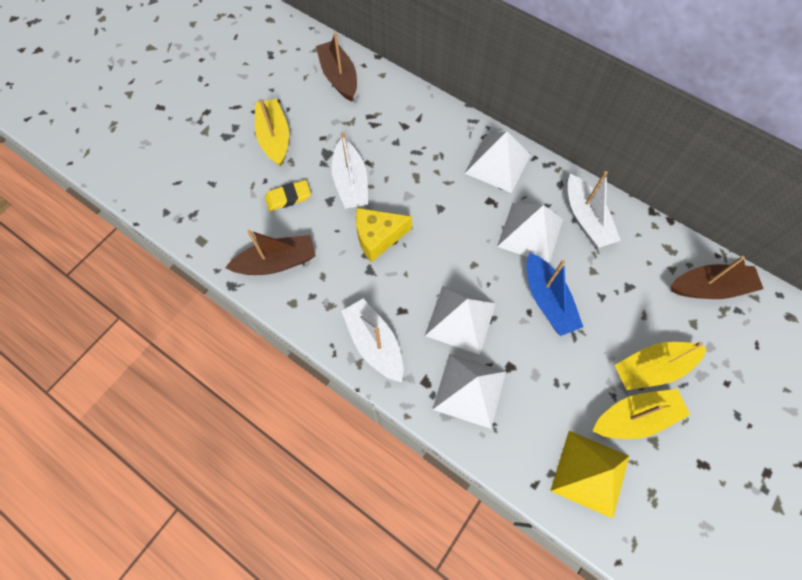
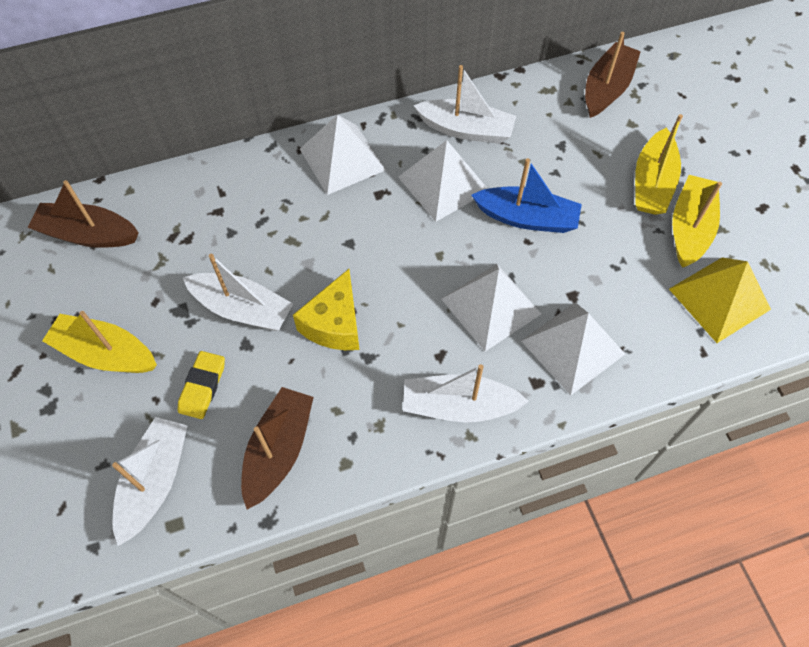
camera: 55 degrees left, 5 degrees down
none -> white boat [112,417,188,546]

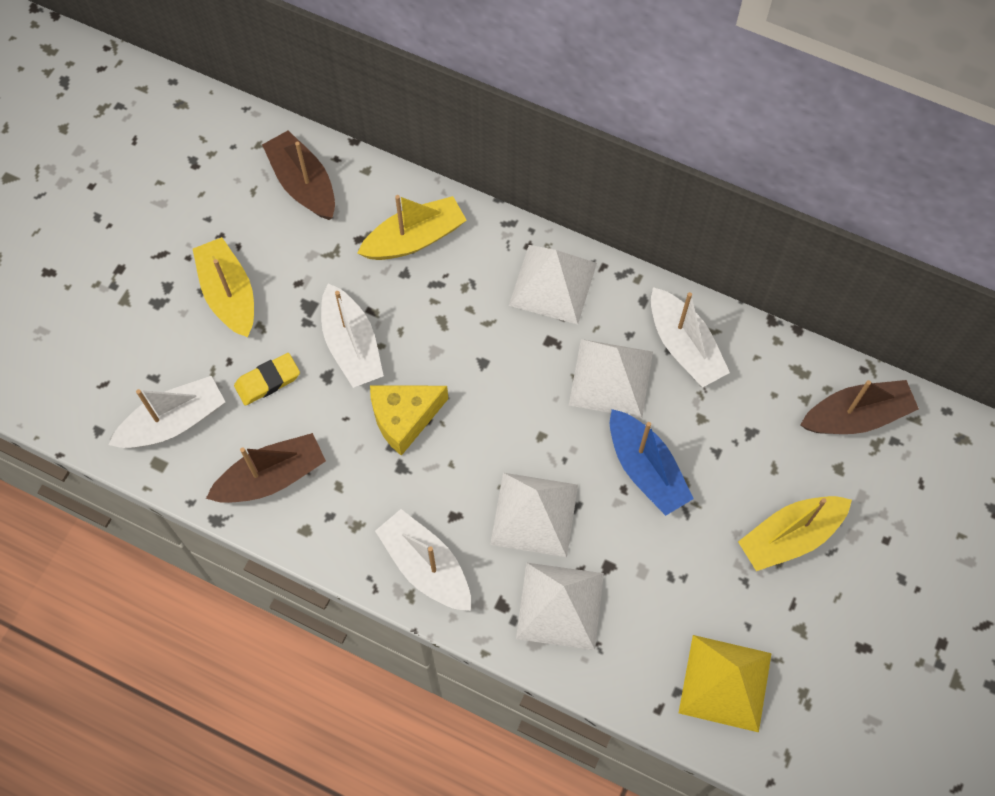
camera: 45 degrees right, 5 degrees up
yellow boat [672,175,722,268] -> yellow boat moved to [357,195,467,260]

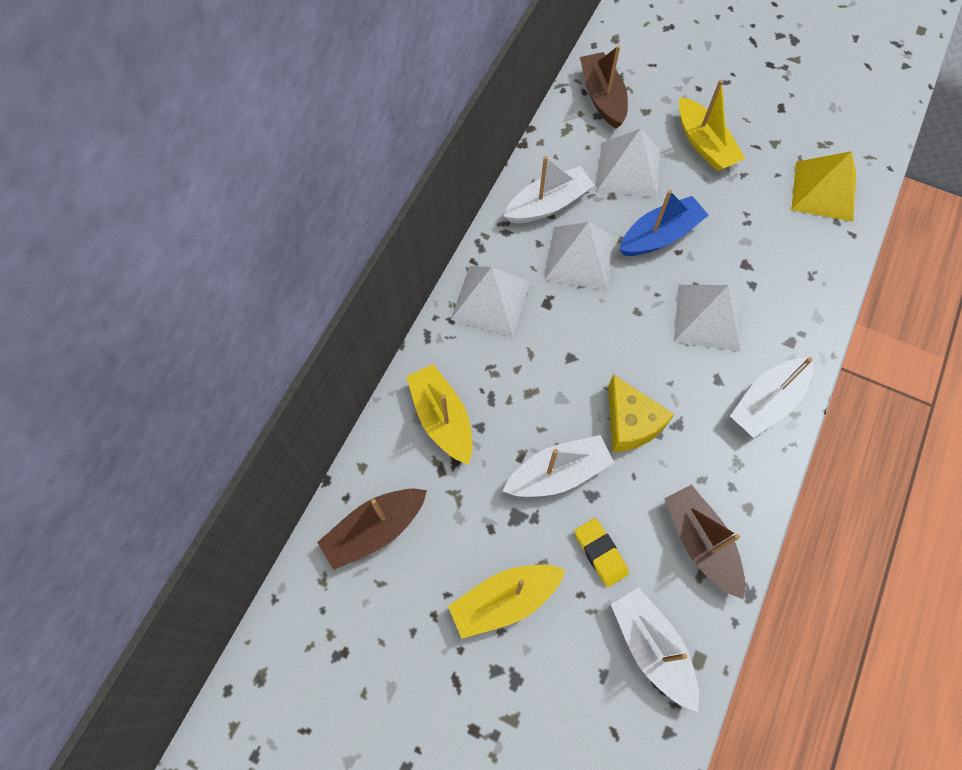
camera: 90 degrees left, 0 degrees up
white pyramid [516,563,604,650] -> white pyramid moved to [597,129,660,198]

